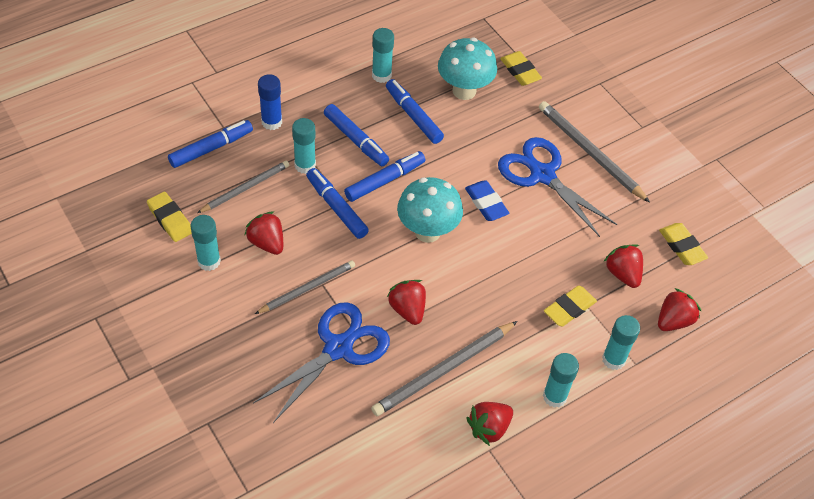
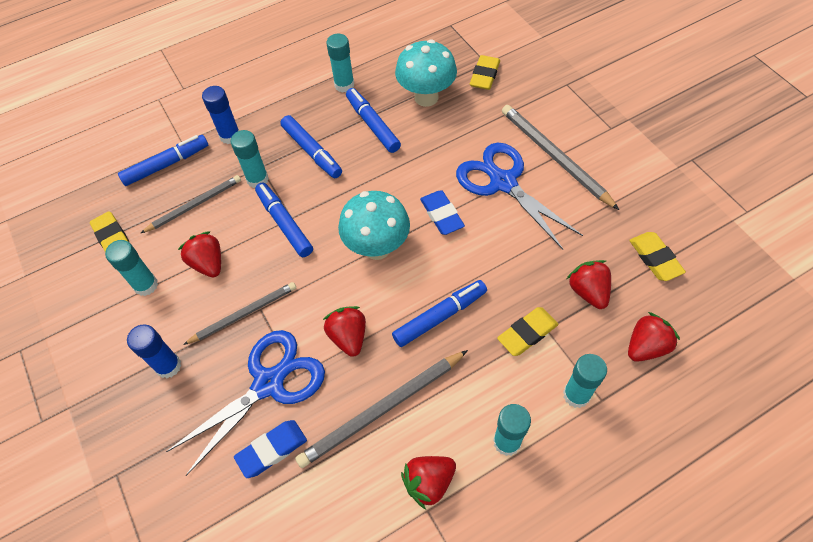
camera: 10 degrees right, 5 degrees up
blue marker [344,151,425,202] -> blue marker moved to [392,280,487,347]
yellow eraser [500,51,542,86] -> yellow eraser turned 45 degrees clockwise [470,55,500,90]
none -> blue glue stick [127,325,181,378]
none -> blue eraser [234,420,307,478]

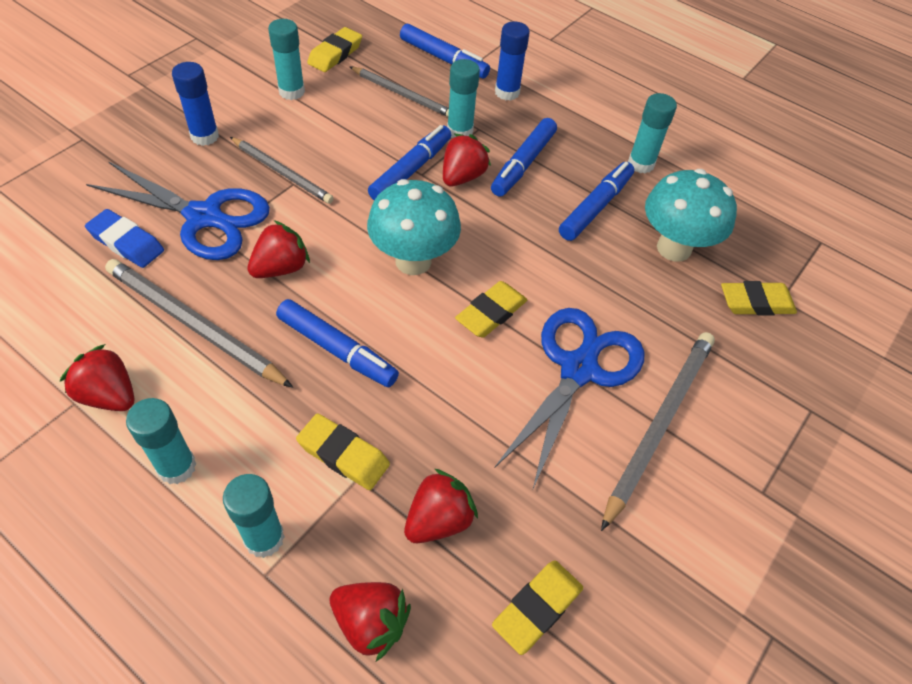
camera: 60 degrees right, 5 degrees down
red strawberry [178,231,221,278] -> red strawberry moved to [443,134,491,186]
blue eraser [420,190,465,235] -> yellow eraser [455,281,527,338]

